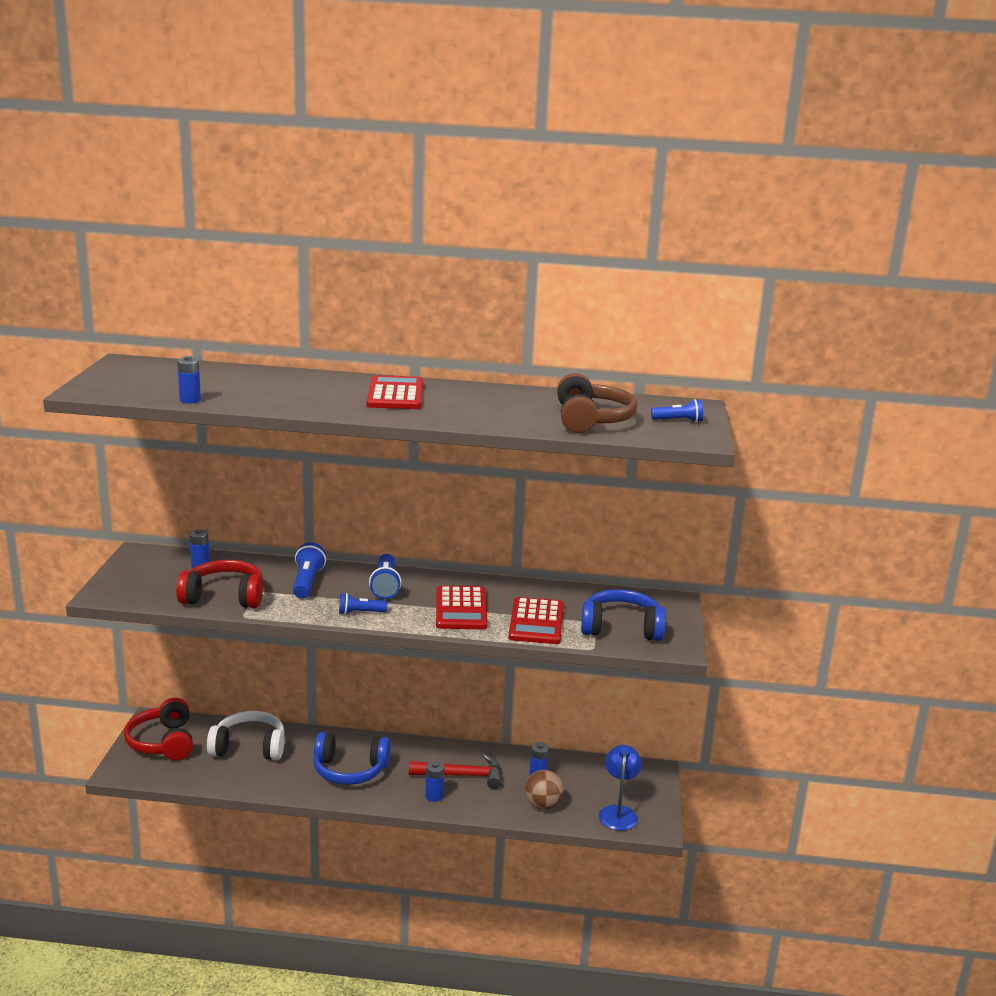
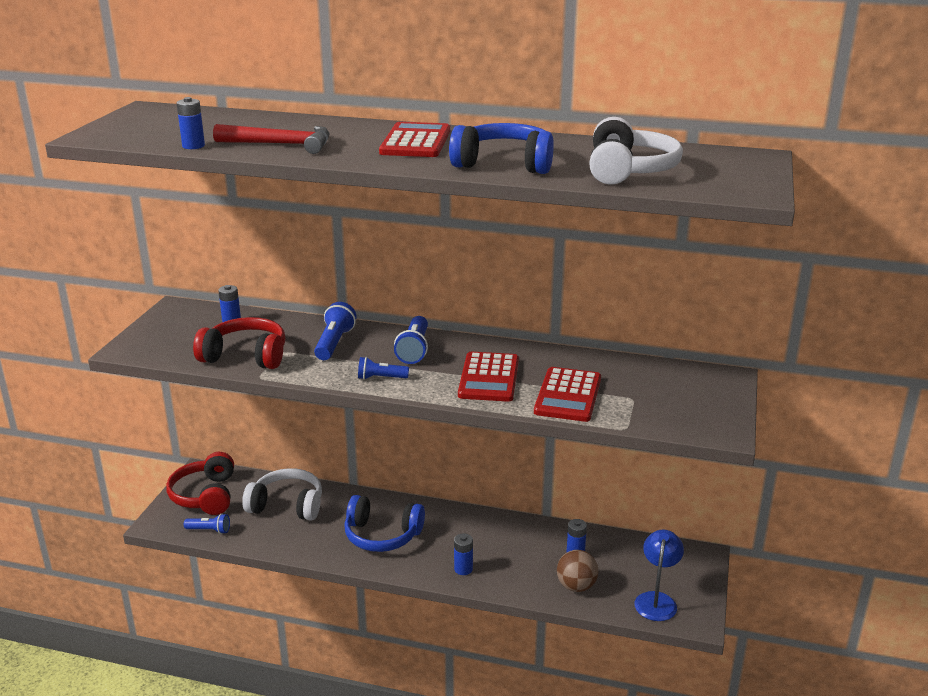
camera: 10 degrees right, 5 degrees up
red hammer [409,754,501,789] -> red hammer moved to [213,124,330,154]
brown headphones [557,373,637,433] -> white headphones [589,117,683,185]
blue headphones [581,589,666,641] -> blue headphones moved to [449,123,554,174]
blue flashlight [651,399,703,422] -> blue flashlight moved to [184,514,230,534]

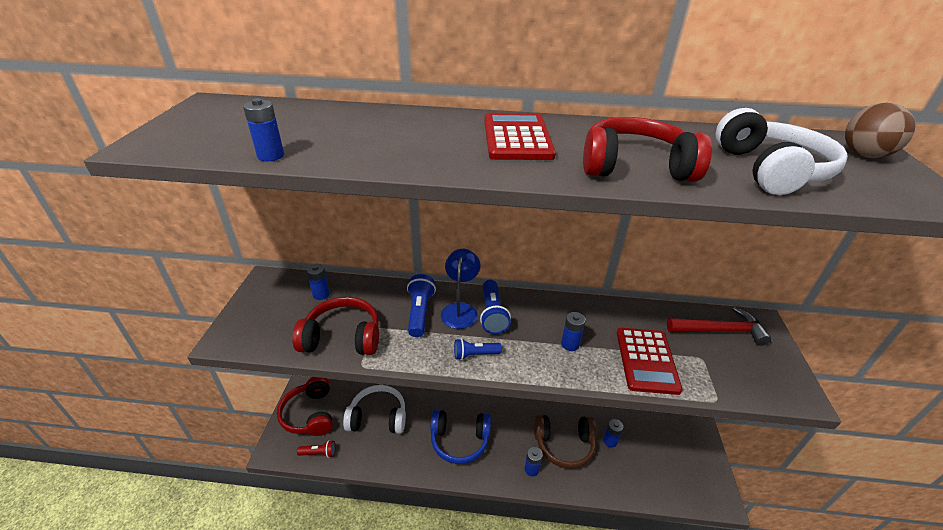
camera: 10 degrees left, 10 degrees up
blue flashlight [184,514,230,534] -> red flashlight [297,440,336,458]
red hammer [213,124,330,154] -> red hammer moved to [667,307,771,346]
blue headphones [449,123,554,174] -> red headphones [583,117,712,182]
red calculator [458,352,519,402] -> blue battery [561,312,586,351]
brown ball [557,550,598,592] -> brown ball moved to [845,103,915,158]
blue lamp [634,529,684,621] -> blue lamp moved to [441,249,480,329]
none -> brown headphones [534,415,597,469]

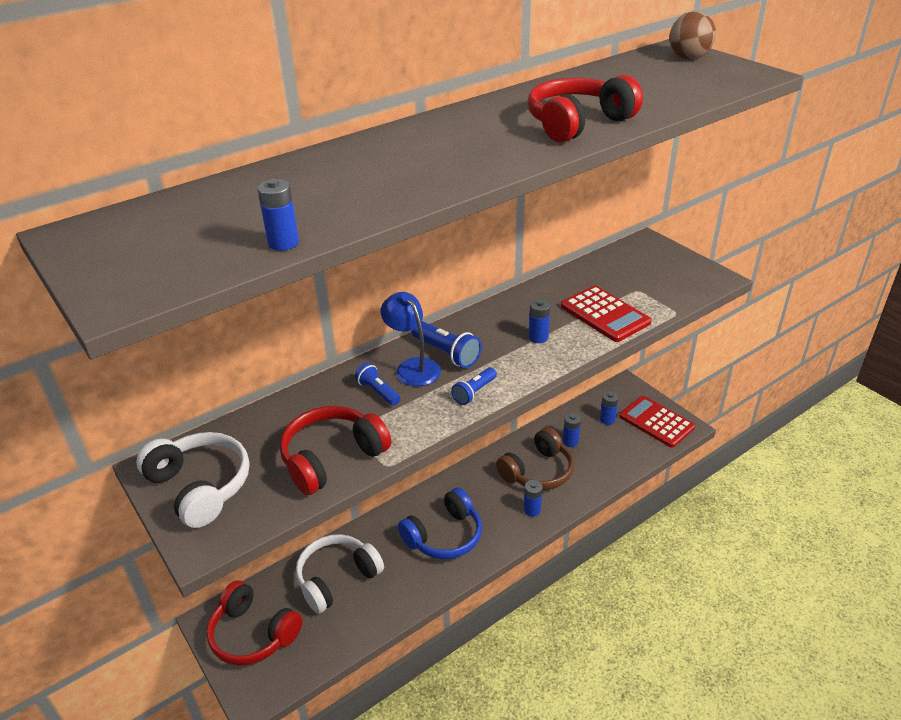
camera: 40 degrees left, 0 degrees up
red flashlight [297,440,336,458] -> none
blue battery [307,264,330,300] -> blue battery moved to [600,391,618,425]
blue flashlight [407,274,436,337] -> blue flashlight [355,363,400,406], size x0.65
red calculator [484,113,556,160] -> red calculator moved to [619,396,695,448]
red hammer [667,307,771,346] -> none
white headphones [716,108,848,195] -> white headphones moved to [136,432,250,528]

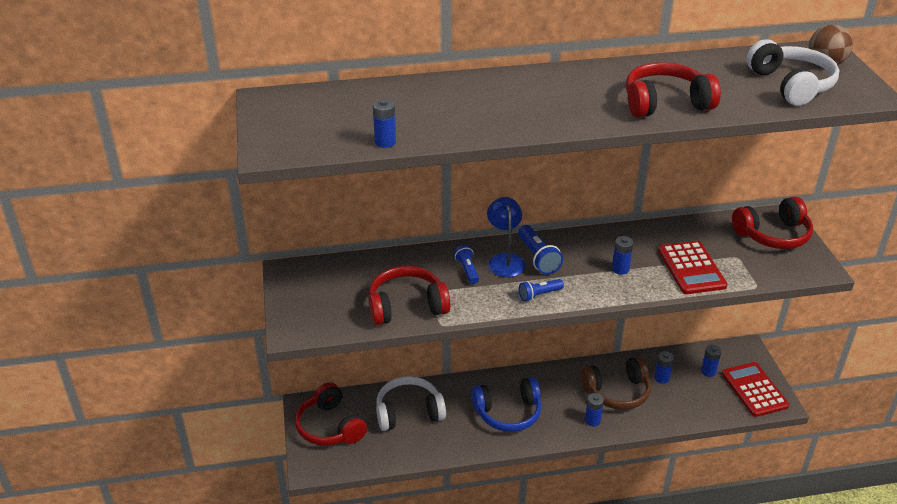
camera: 25 degrees right, 0 degrees up
white headphones [136,432,250,528] -> white headphones moved to [746,39,839,106]
none -> red headphones [732,196,813,249]

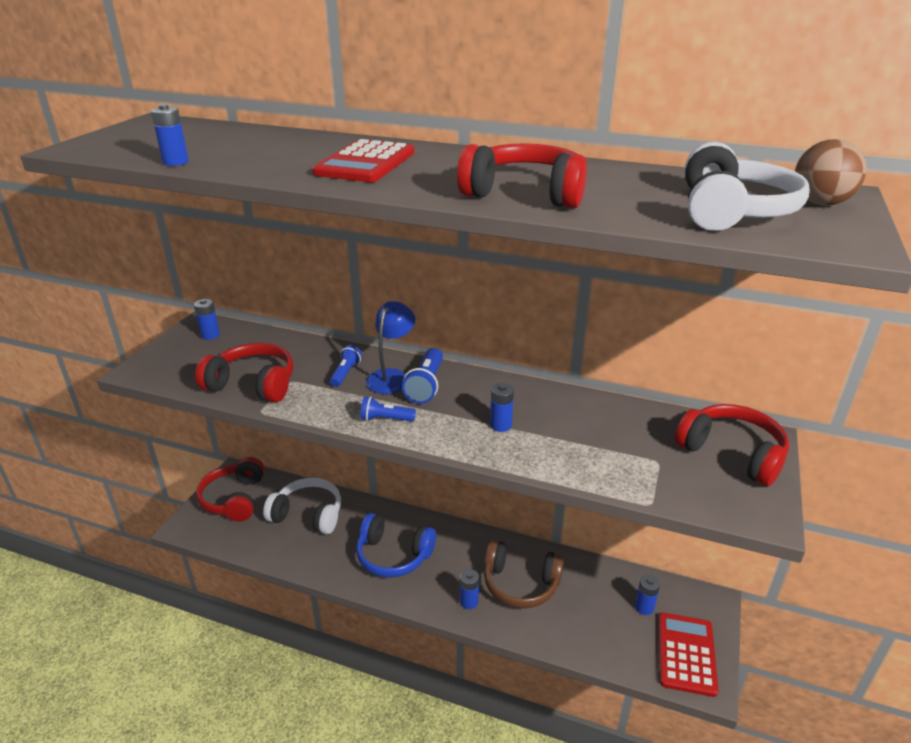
camera: 30 degrees right, 5 degrees down
blue battery [654,351,674,384] -> blue battery moved to [194,299,220,340]
red calculator [658,241,728,294] -> red calculator moved to [312,139,415,182]
red headphones [732,196,813,249] -> red headphones turned 150 degrees counterclockwise [675,404,789,487]

